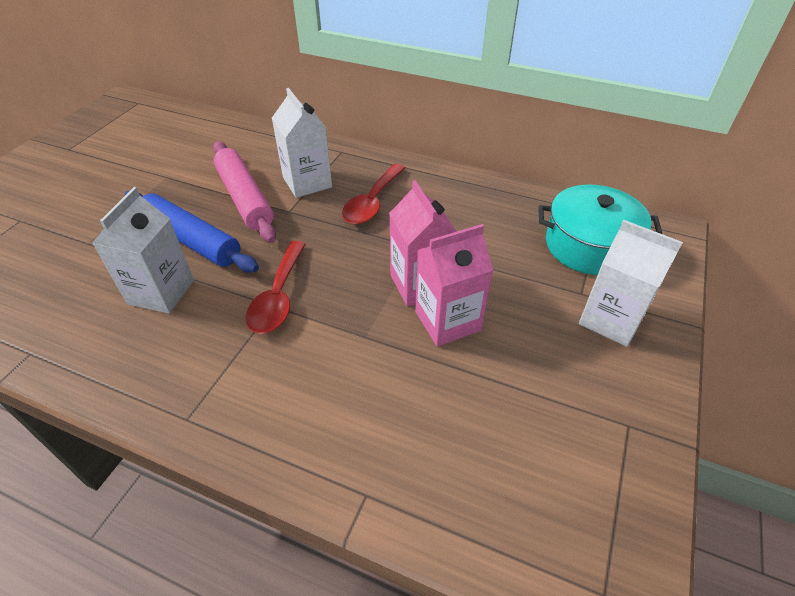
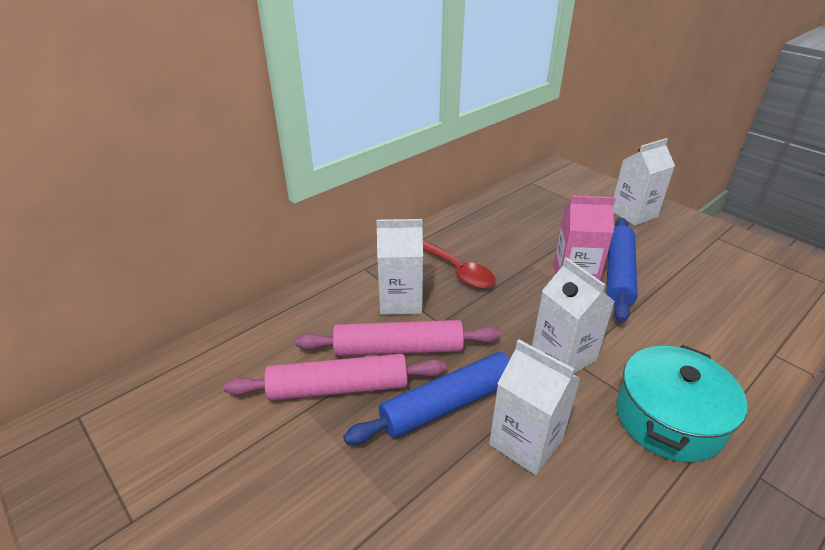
camera: 65 degrees left, 10 degrees down
red spoon [246,241,306,334] -> white carton [532,257,615,374]
pink carton [415,224,493,346] -> blue rolling pin [606,218,637,322]
turquoise pot [538,185,662,275] -> turquoise pot moved to [617,345,747,463]
none -> pink rolling pin [224,354,446,401]

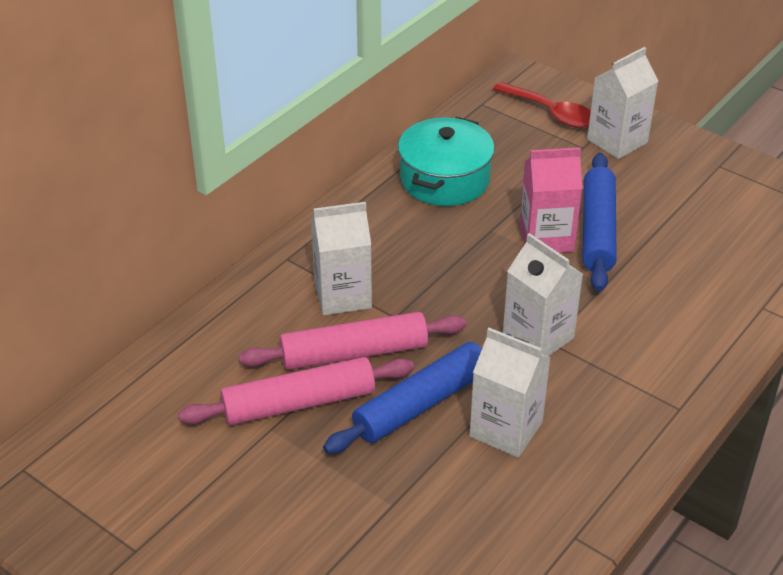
camera: 10 degrees left, 5 degrees up
red spoon [423,240,496,289] -> red spoon moved to [493,82,591,128]
turquoise pot [617,345,747,463] -> turquoise pot moved to [398,117,495,206]

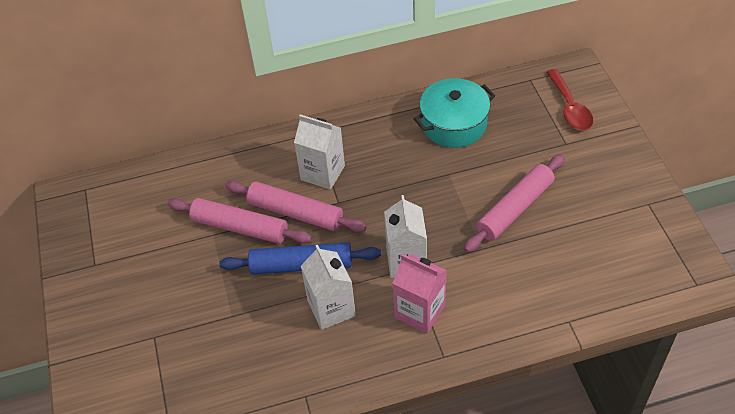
camera: 40 degrees right, 10 degrees up
pink carton [519,147,583,253] -> pink carton moved to [392,254,447,334]
blue rolling pin [582,153,617,292] -> pink rolling pin [464,154,565,253]
white carton [587,47,658,159] -> none

